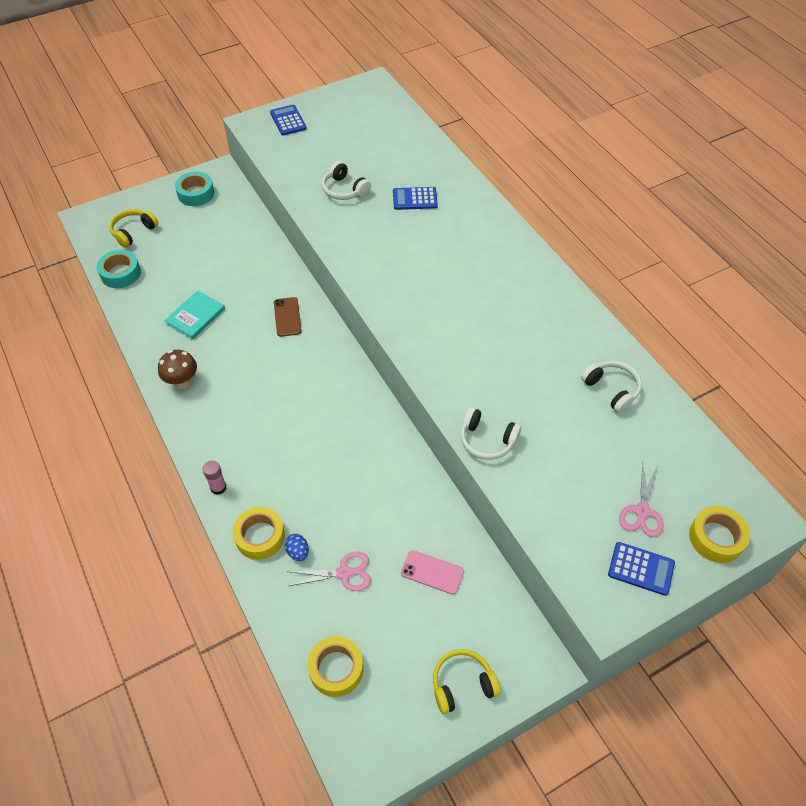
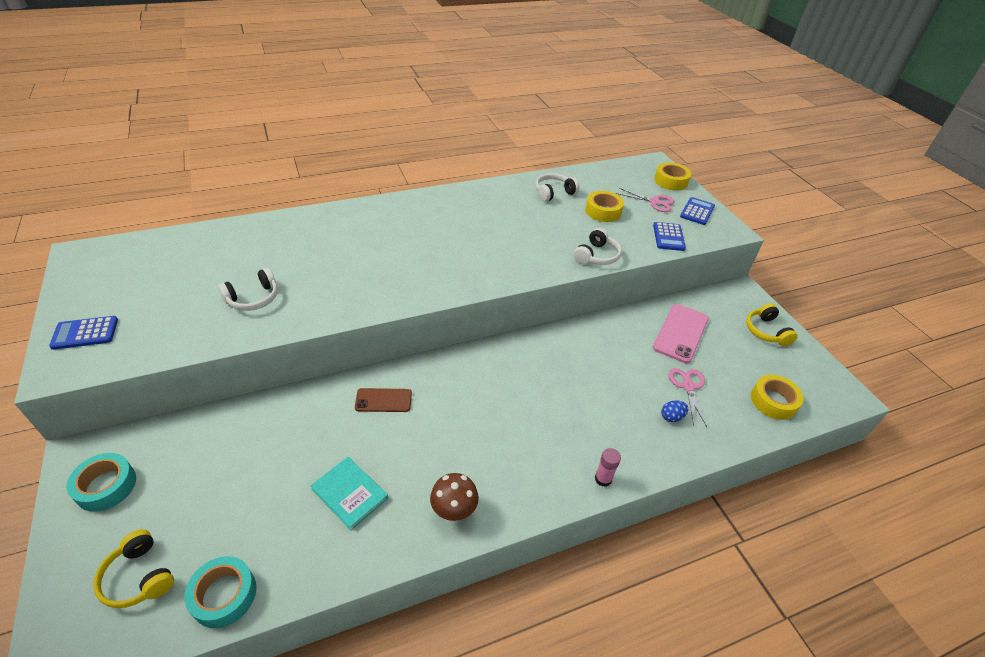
camera: 85 degrees left, 10 degrees down
yellow tape [233,507,285,560] -> yellow tape moved to [585,191,624,222]
blue calculator [393,187,438,210] -> blue calculator moved to [653,222,686,251]
pink phone [401,550,464,595] -> pink phone [653,304,709,363], size x1.61

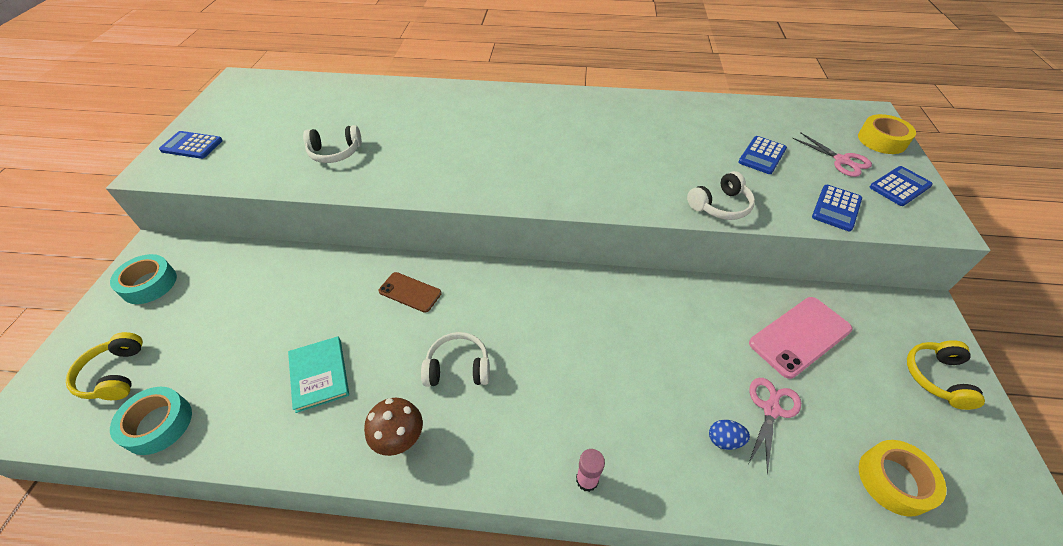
camera: 30 degrees right, 5 degrees up
white headphones [535,173,580,202] -> white headphones moved to [421,332,490,387]
yellow tape [585,191,624,222] -> blue calculator [738,136,787,174]

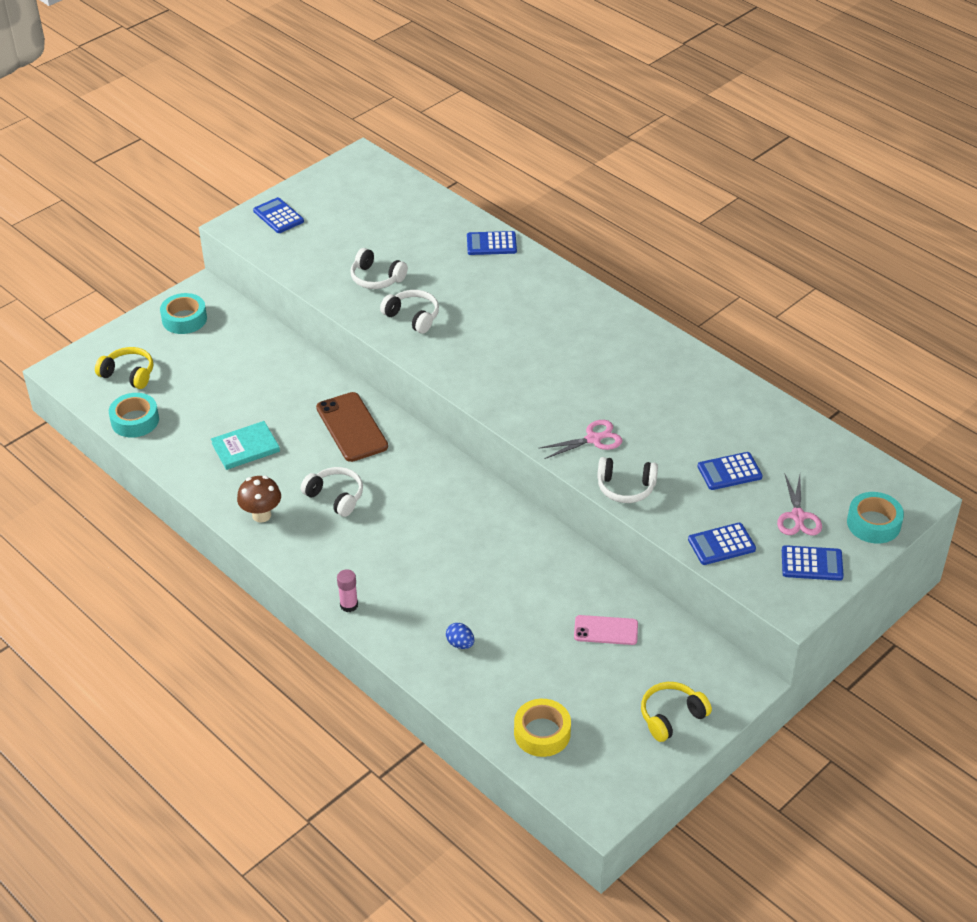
camera: 40 degrees right, 5 degrees down
yellow headphones [66,332,143,400] -> yellow headphones turned 90 degrees clockwise [95,347,153,389]
turquoise book [288,336,349,413] -> turquoise book turned 45 degrees clockwise [211,421,280,470]
brown phone [379,272,442,313] -> brown phone [316,392,388,462], size x1.61
pink phone [749,297,852,379] -> pink phone [574,615,638,645], size x0.62
pink scissors [749,378,801,474] -> pink scissors moved to [540,420,622,459]
yellow tape [858,114,916,154] -> turquoise tape [847,492,904,544]
none -> white headphones [380,290,439,334]
none -> blue calculator [467,231,517,255]

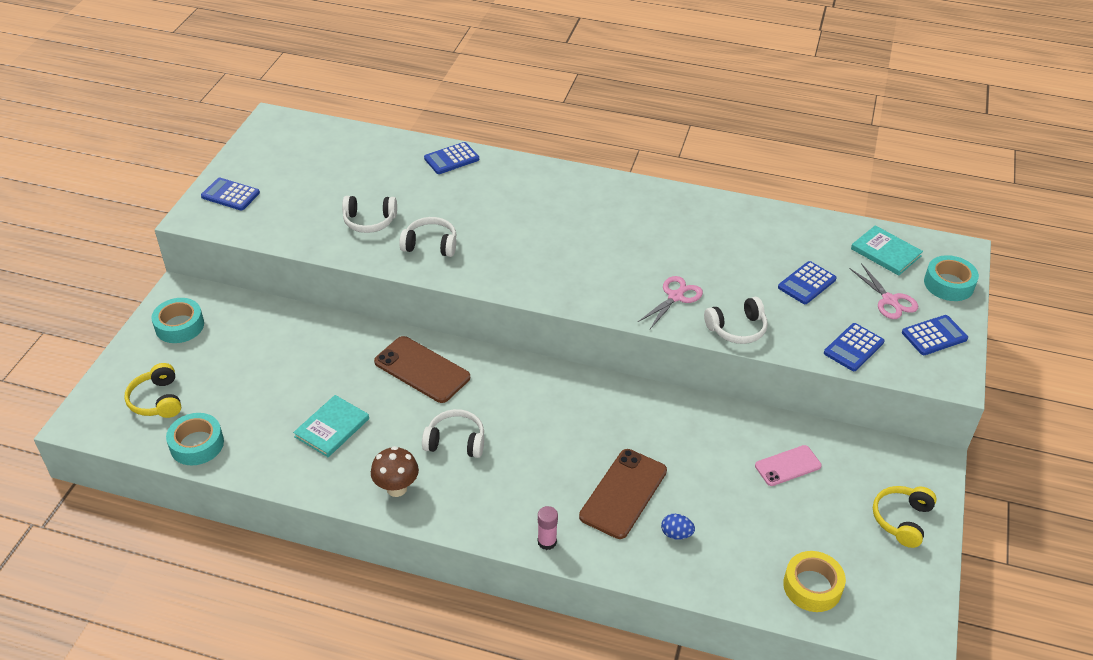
camera: 30 degrees left, 0 degrees up
yellow headphones [95,347,153,389] -> yellow headphones turned 105 degrees counterclockwise [125,363,181,418]
none -> brown phone [579,449,667,539]
none -> turquoise book [851,225,923,276]

